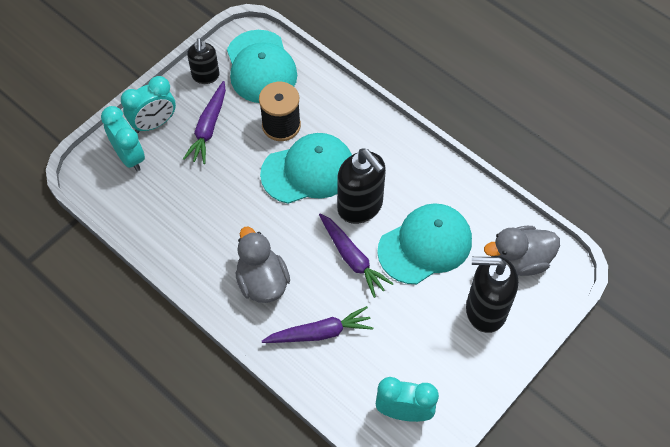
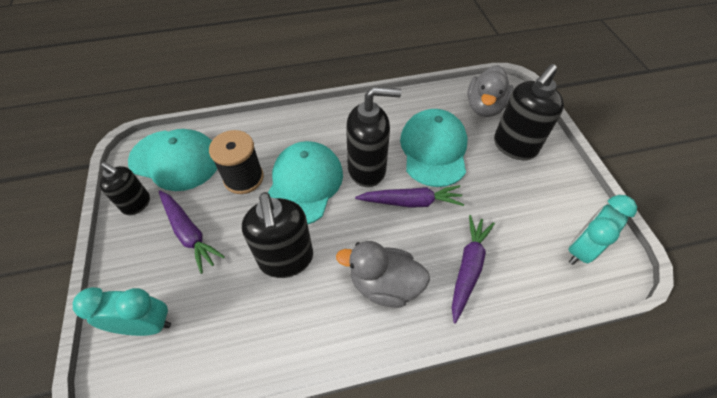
camera: 55 degrees left, 5 degrees down
turquoise clock [121,76,176,133] -> none
none -> black soap dispenser [242,192,313,278]

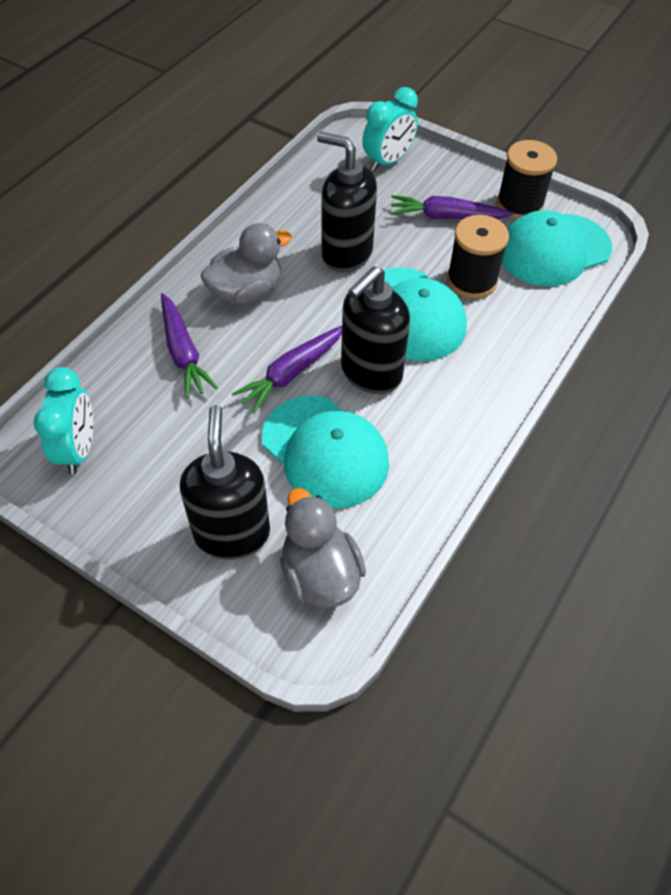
camera: 135 degrees right, 0 degrees up
black soap dispenser [100,162,150,215] -> black spool [497,140,557,219]

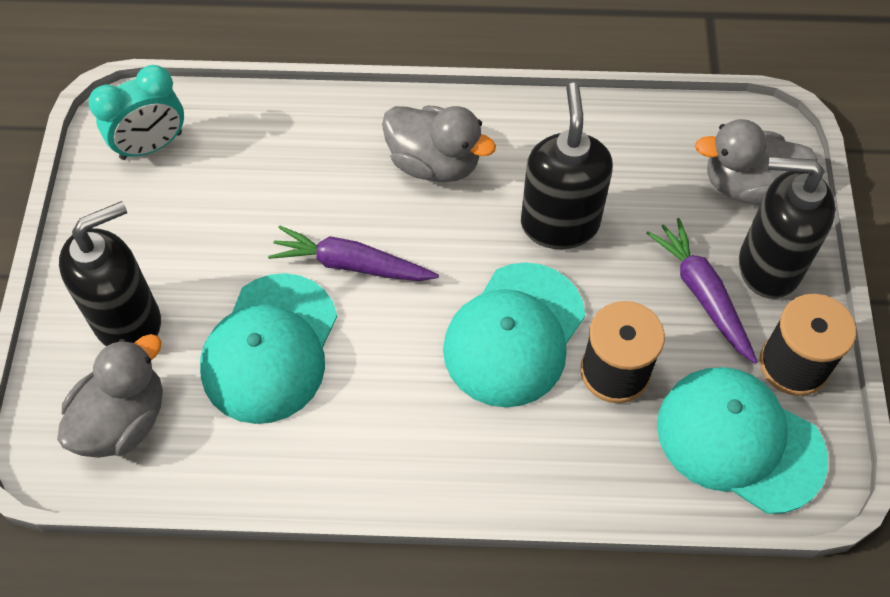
camera: 60 degrees right, 5 degrees up
purple carrot [161,293,218,399] -> none
black soap dispenser [341,266,410,394] -> black soap dispenser moved to [739,157,835,299]
turquoise clock [362,87,418,171] -> grey duck [695,119,818,205]

